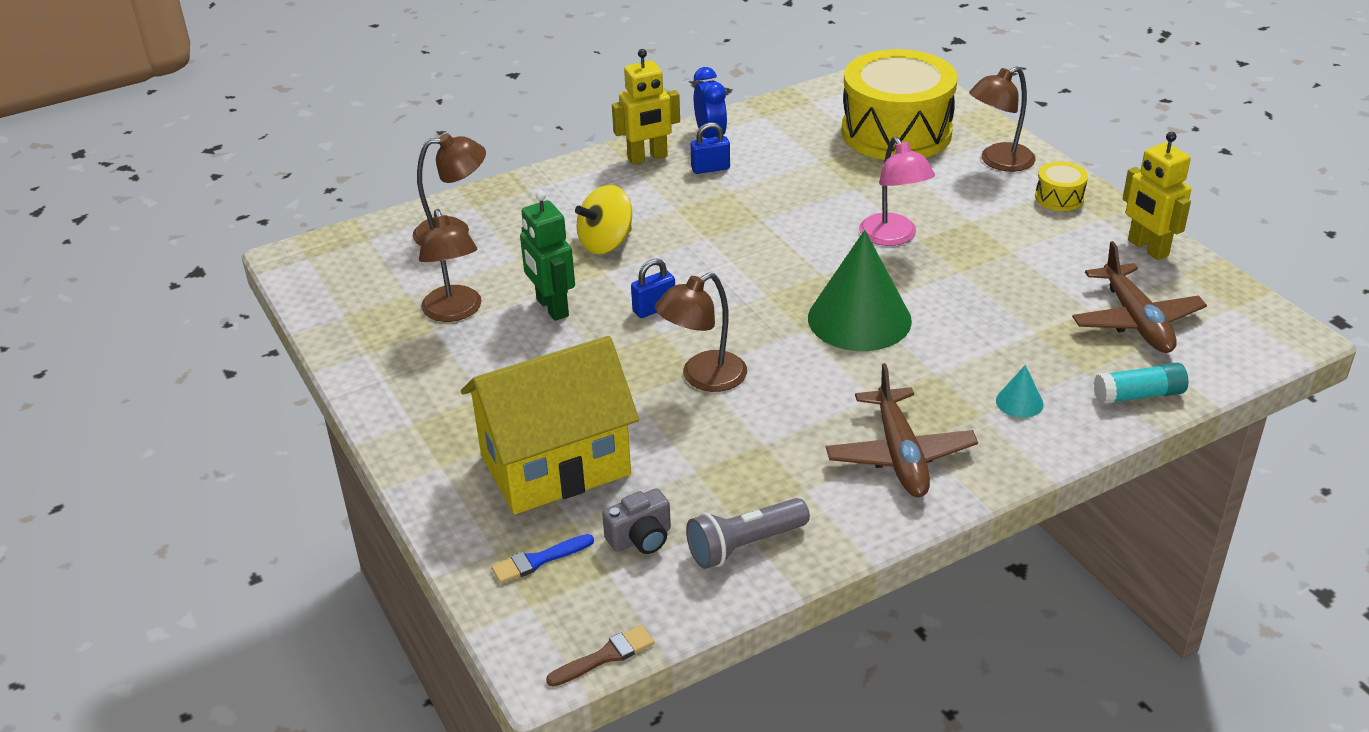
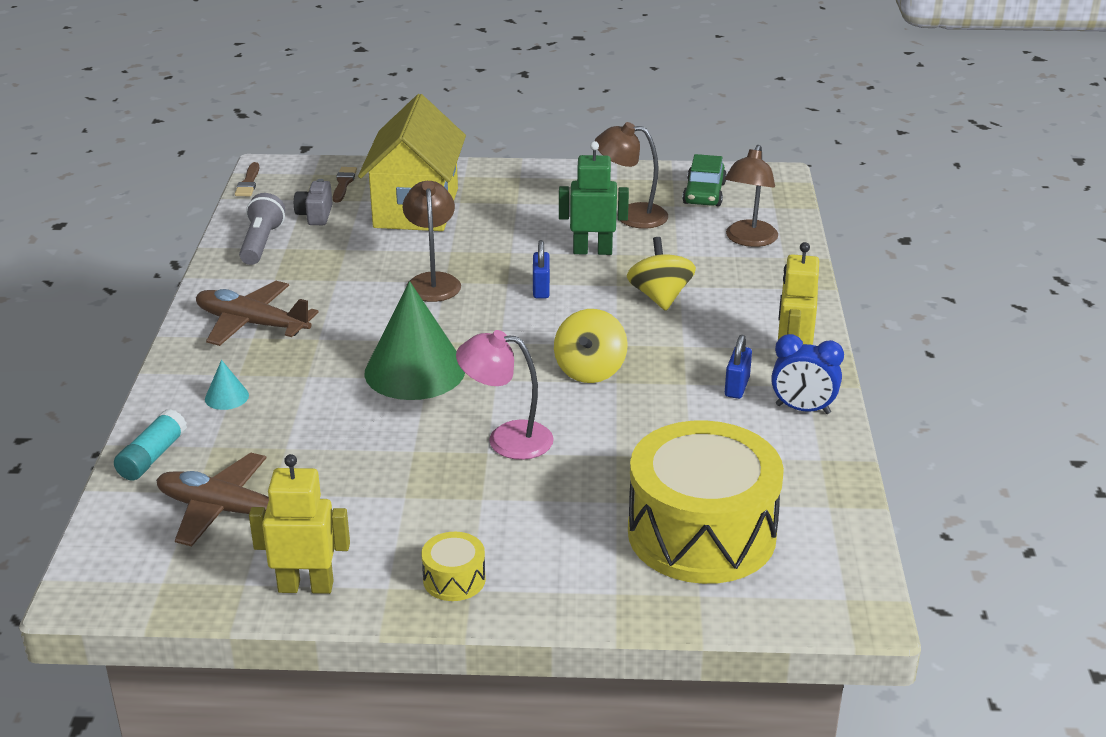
camera: 120 degrees right, 5 degrees down
blue brush [491,534,594,584] -> brown brush [333,167,357,202]
brown lamp [969,66,1036,172] -> none
none -> yellow spinning top [554,309,628,383]
none -> green car [682,154,727,207]

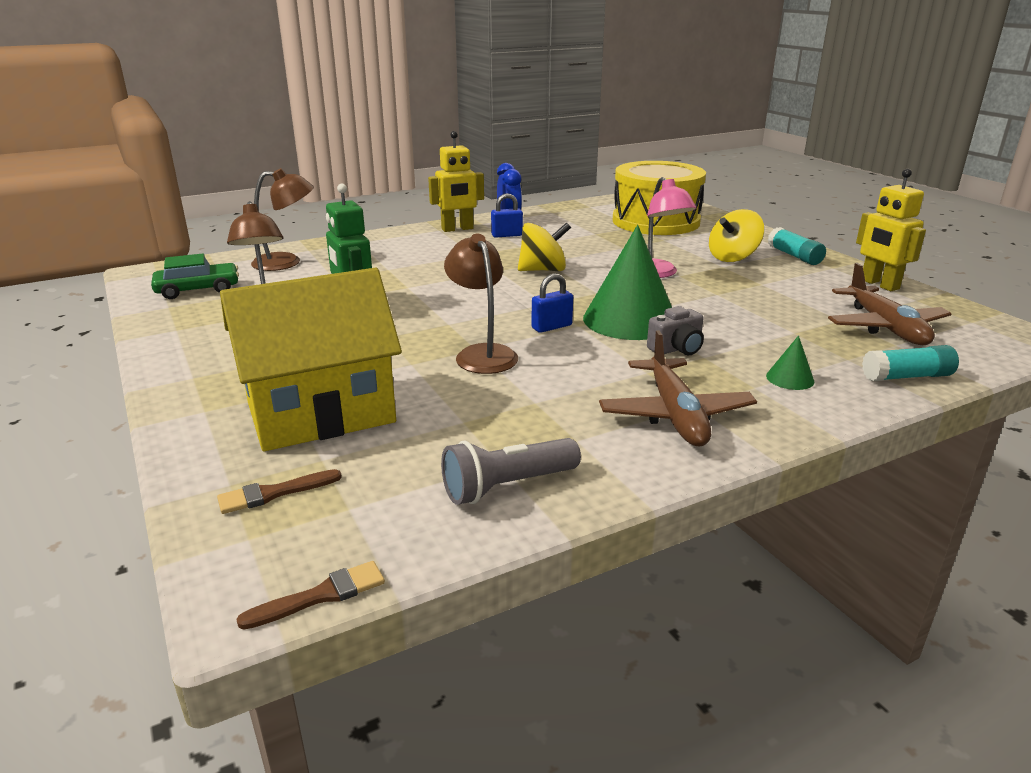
camera: 120 degrees left, 5 degrees down
turquoise cone [205,360,249,410] -> green cone [766,335,814,390]
grey camera [294,179,333,225] -> grey camera moved to [647,306,704,355]
brown lamp [403,181,461,302] -> brown lamp turned 105 degrees clockwise [444,234,518,374]
yellow drum [421,532,486,601] -> turquoise glue stick [768,227,826,265]
blue padlock [533,240,550,298] -> blue padlock moved to [531,273,573,333]
yellow spinning top [627,237,696,311] -> yellow spinning top moved to [709,209,764,262]

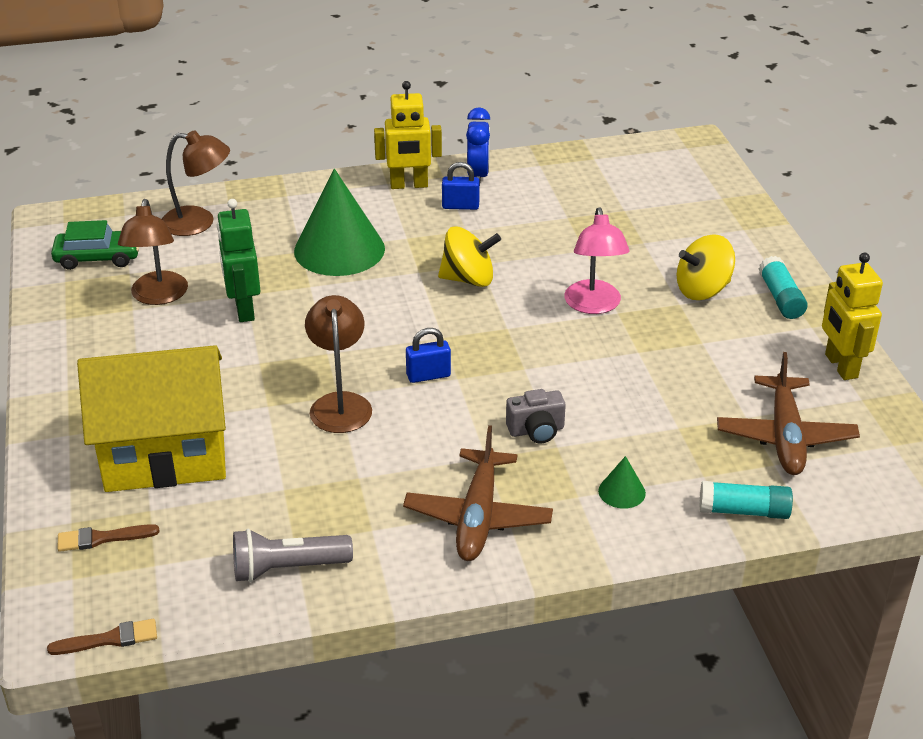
camera: 15 degrees right, 10 degrees up
green cone [583,225,672,340] -> green cone moved to [294,169,385,276]
yellow drum [613,161,706,235] -> none

